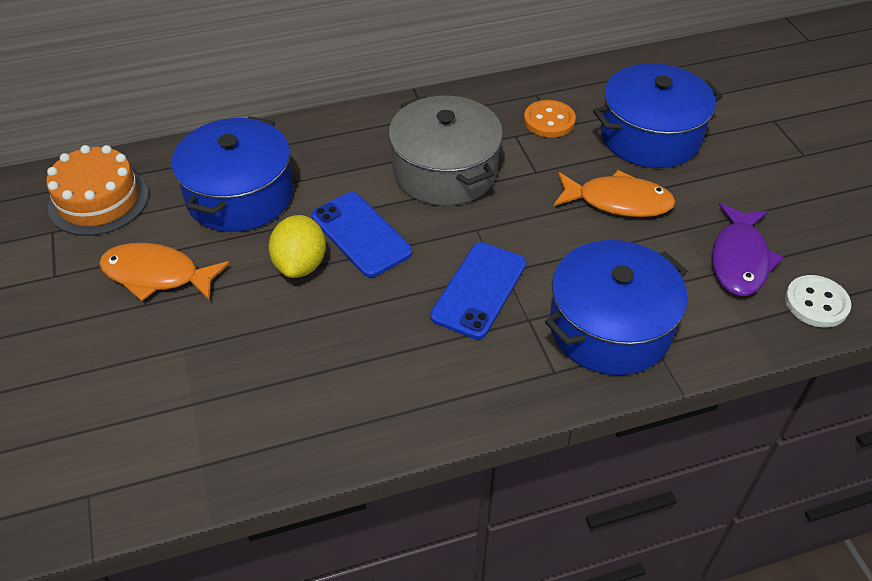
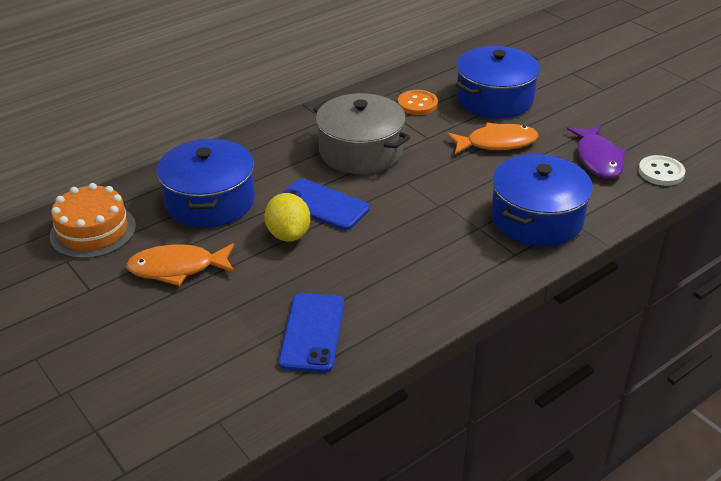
camera: 20 degrees left, 10 degrees down
blue phone [430,242,526,339] -> blue phone moved to [279,293,344,373]

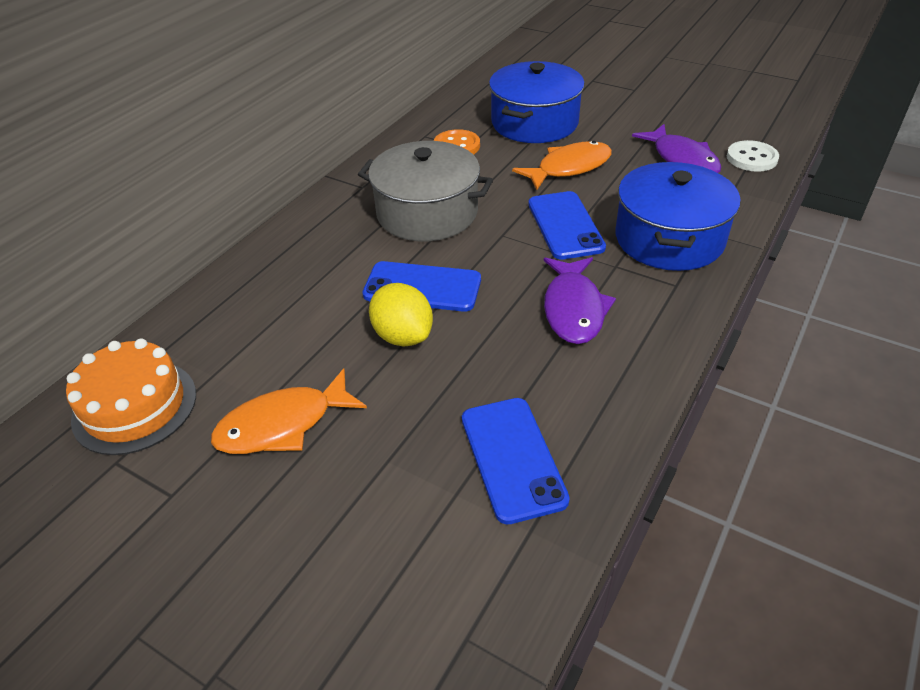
camera: 20 degrees left, 5 degrees up
blue pot [157,139,255,228] -> none
none -> blue phone [528,191,606,260]
none -> purple fish [544,257,616,344]

